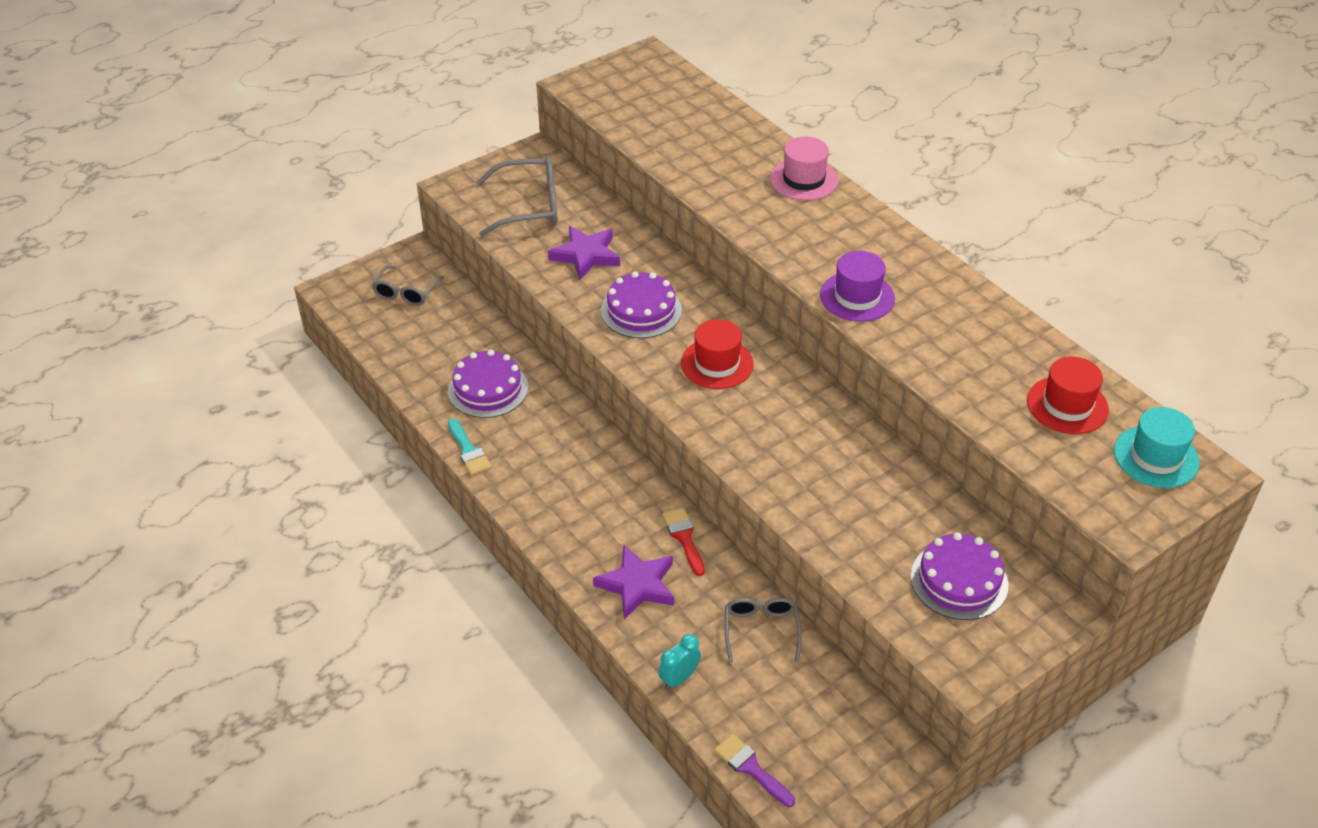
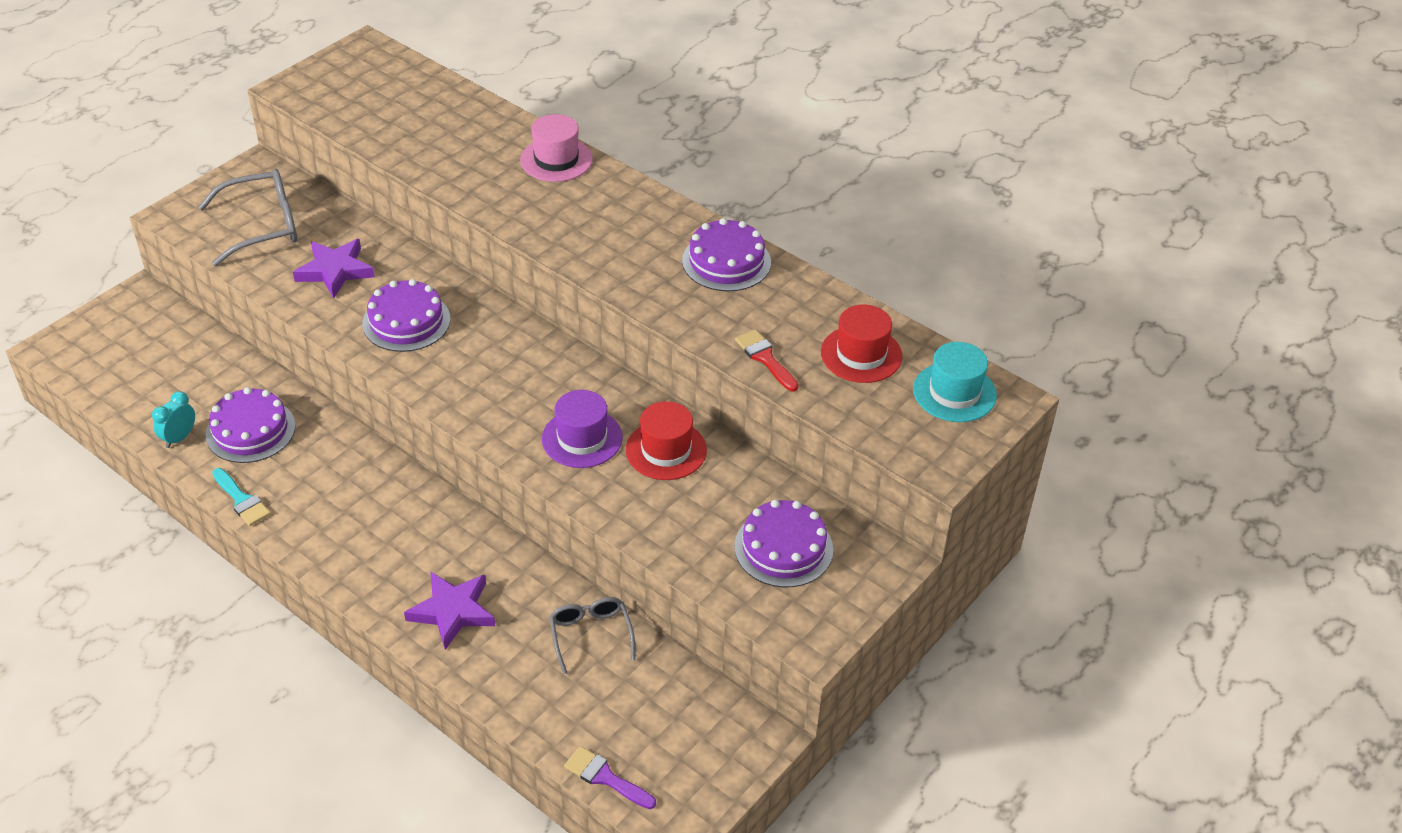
camera: 15 degrees left, 0 degrees up
grey glasses [372,265,444,306] -> none
turquoise clock [658,634,701,690] -> turquoise clock moved to [152,391,195,448]
red brush [662,508,705,576] -> red brush moved to [735,329,799,392]
red hat [681,319,753,389] -> red hat moved to [626,401,707,480]
purple hat [820,251,895,322] -> purple hat moved to [542,390,623,468]
none -> purple cake [682,218,771,291]

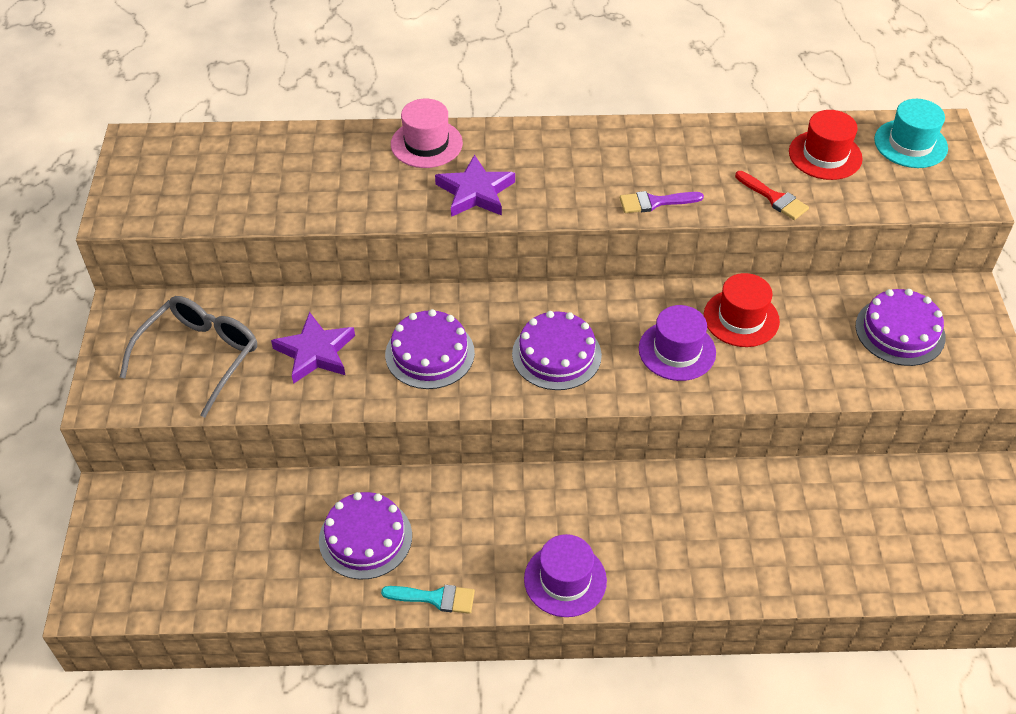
camera: 40 degrees left, 5 degrees up
turquoise clock [152,391,195,448] -> none
purple star [404,571,495,650] -> purple star moved to [435,154,515,217]
grey glasses [549,597,635,674] -> none
purple brush [564,746,656,809] -> purple brush moved to [620,191,704,213]
purple cake [682,218,771,291] -> purple cake moved to [512,311,602,390]
red brush [735,329,799,392] -> red brush turned 150 degrees counterclockwise [735,171,809,220]
none -> purple hat [524,534,607,617]

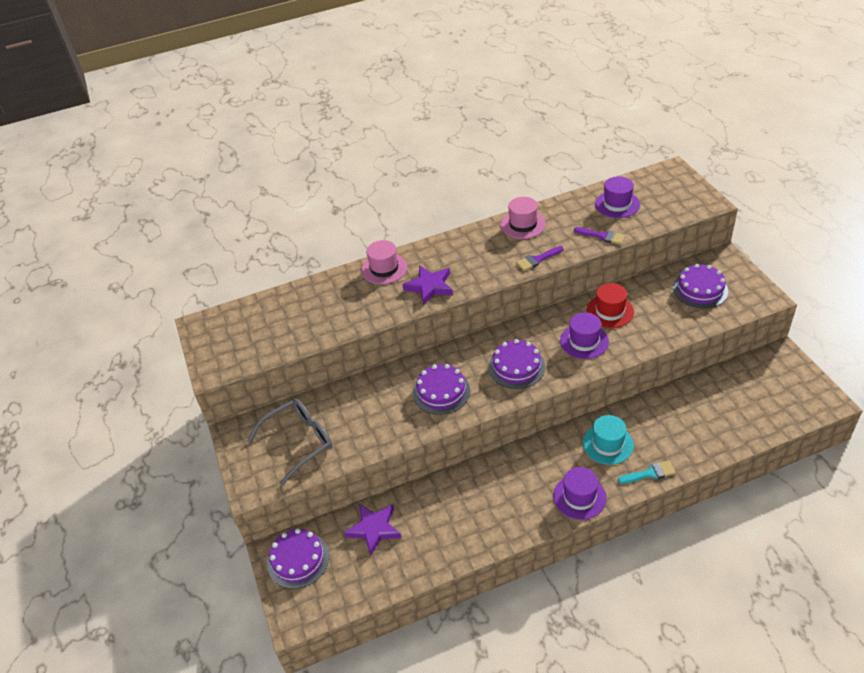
camera: 15 degrees left, 5 degrees down
grey glasses [120,296,257,418] -> grey glasses turned 45 degrees clockwise [248,399,332,485]
purple star [271,312,355,384] -> purple star moved to [344,504,401,555]
purple cake [319,492,412,579] -> purple cake moved to [267,528,329,589]
turquoise brush [381,585,475,614] -> turquoise brush moved to [618,460,676,484]
red brush [735,171,809,220] -> purple brush [574,227,625,245]
red hat [789,110,863,180] -> purple hat [595,176,640,218]
turquoise hat [874,99,948,168] -> turquoise hat moved to [583,415,634,465]
none -> pink hat [501,197,546,239]

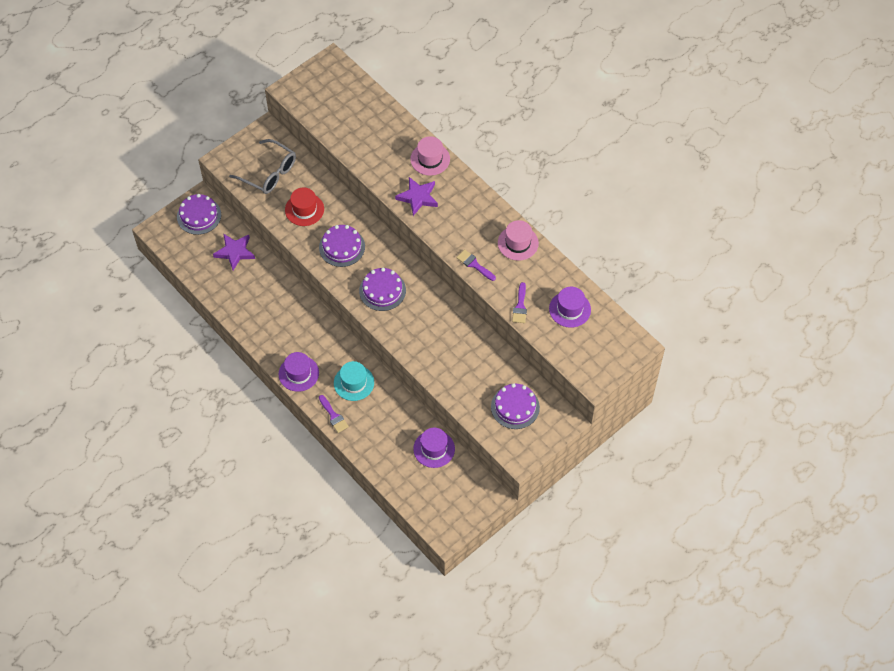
camera: 65 degrees right, 15 degrees up
purple hat [560,312,609,359] -> purple hat moved to [413,428,455,468]
red hat [587,283,634,328] -> red hat moved to [285,188,324,226]
turquoise brush [618,460,676,484] -> purple brush [319,395,349,433]

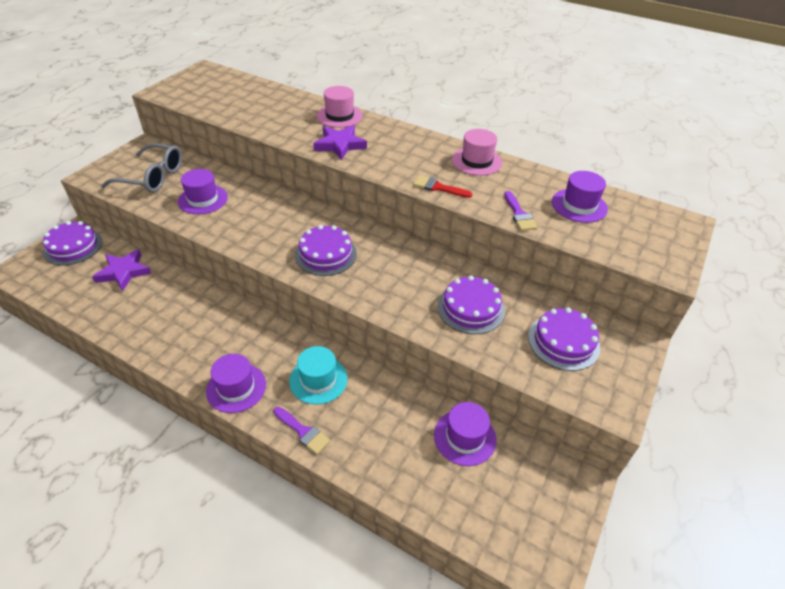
camera: 20 degrees left, 15 degrees down
red hat [285,188,324,226] -> purple hat [178,169,228,214]
purple cake [319,225,365,267] -> purple cake moved to [438,275,505,334]
purple brush [456,249,496,281] -> red brush [413,175,472,198]

